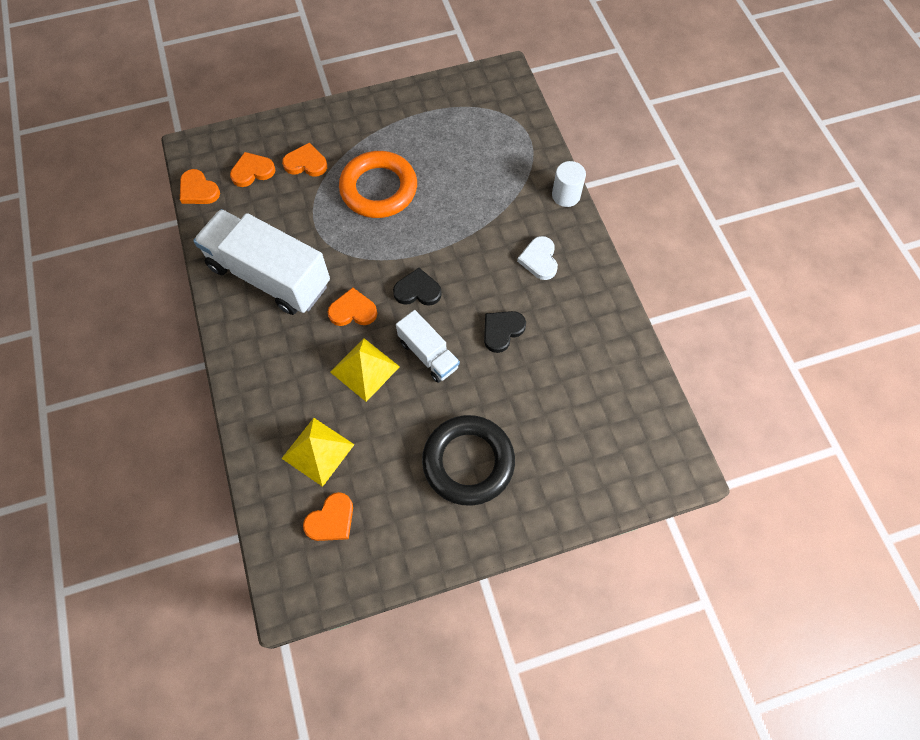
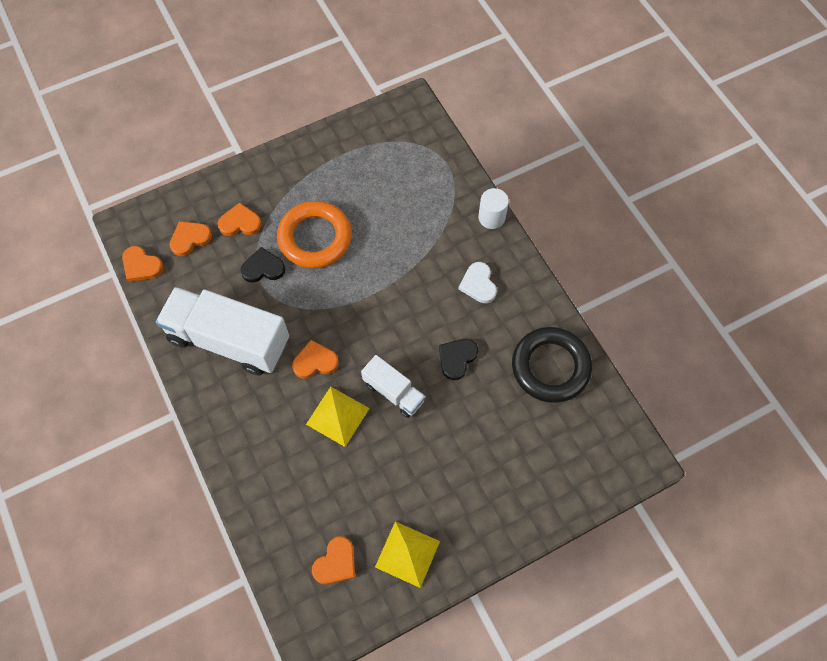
camera: 10 degrees left, 0 degrees up
yellow pyramid [281,418,355,487] -> yellow pyramid moved to [375,521,440,588]
black heart [393,268,442,306] -> black heart moved to [240,247,285,283]
black ring [422,415,515,506] -> black ring moved to [512,327,592,403]

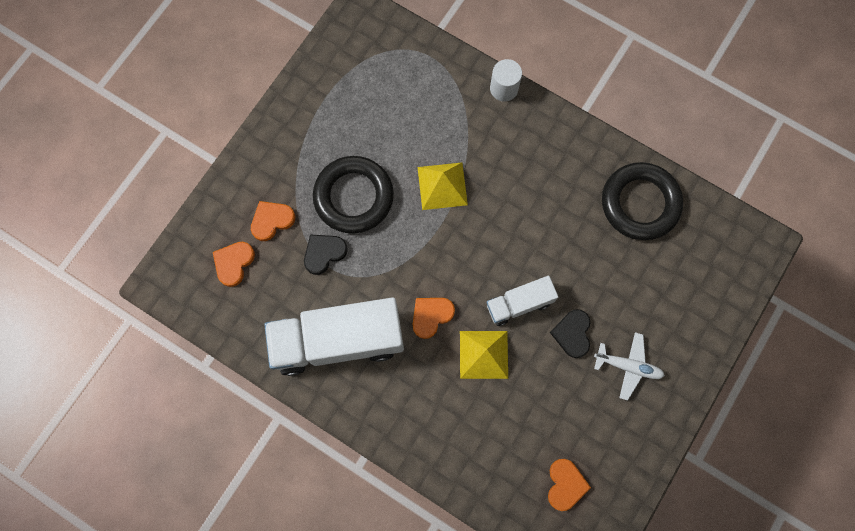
camera: 30 degrees left, 10 degrees up
orange heart [122,246,163,282] -> none
orange ring [277,201,352,268] -> black ring [313,156,394,234]
white truck [361,355,426,418] -> white truck turned 150 degrees clockwise [486,276,558,326]
yellow pyramid [375,521,440,588] -> yellow pyramid moved to [417,163,468,210]
black heart [439,339,478,380] -> black heart moved to [550,309,591,358]
white heart [459,262,497,303] -> none
none -> white plane [594,332,665,401]

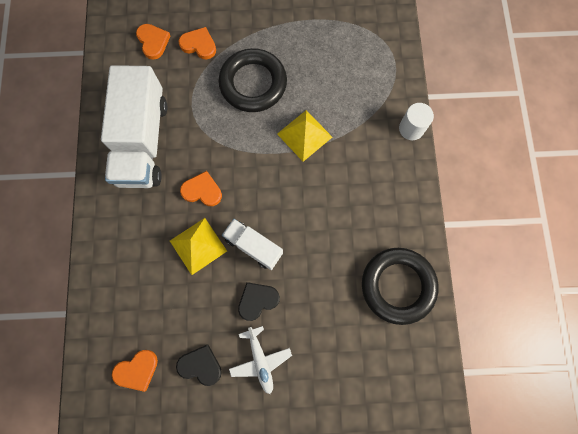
camera: 55 degrees right, 0 degrees up
orange heart [213,242,255,287] -> orange heart turned 75 degrees clockwise [136,24,170,60]
white truck [264,297,404,376] -> white truck turned 135 degrees counterclockwise [101,65,167,188]
black heart [304,234,348,275] -> black heart moved to [176,344,222,386]

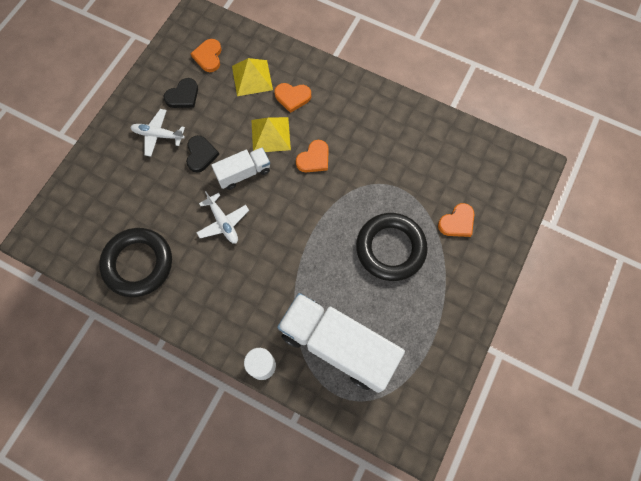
camera: 120 degrees right, 5 degrees down
white truck [101,65,167,188] -> white truck moved to [277,293,405,393]
orange heart [136,24,170,60] -> orange heart moved to [274,83,311,113]
yellow pyramid [277,110,332,162] -> yellow pyramid moved to [232,58,273,96]
none -> white plane [196,191,249,244]

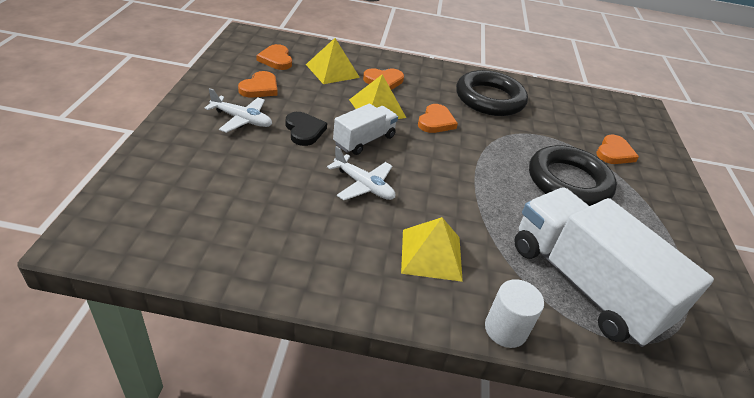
camera: 25 degrees left, 30 degrees down
black ring [99,228,172,297] -> black ring moved to [456,70,528,116]
white plane [130,109,185,157] -> white plane turned 150 degrees counterclockwise [205,88,272,133]
black heart [164,78,198,108] -> orange heart [238,71,277,98]
white truck [277,293,405,393] -> white truck turned 45 degrees clockwise [514,187,714,347]
none -> yellow pyramid [401,217,463,282]

